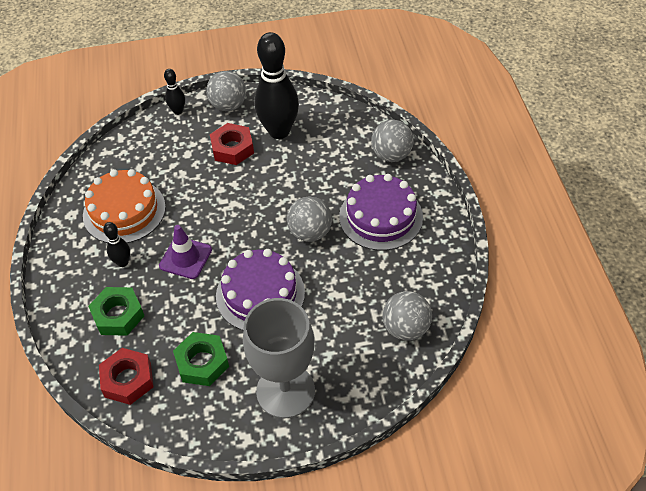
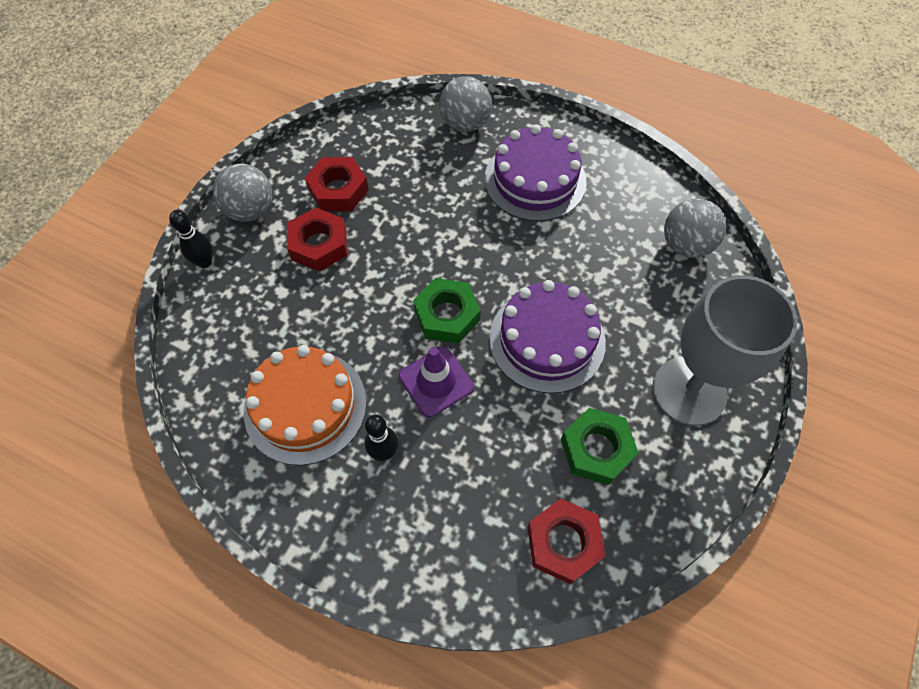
camera: 55 degrees left, 10 degrees up
green nut [88,287,144,336] -> green nut moved to [413,278,481,343]
black bowling pin [254,32,299,139] -> red nut [305,157,369,211]
grey ball [287,196,332,242] -> none

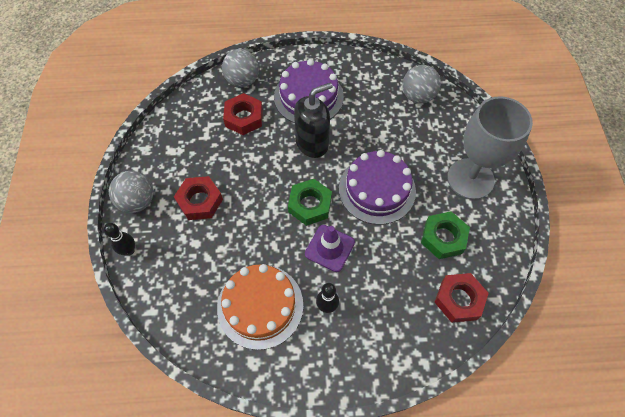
camera: 30 degrees left, 0 degrees up
red nut [305,157,369,211] -> red nut moved to [223,93,263,135]
none -> black soap dispenser [294,82,333,158]

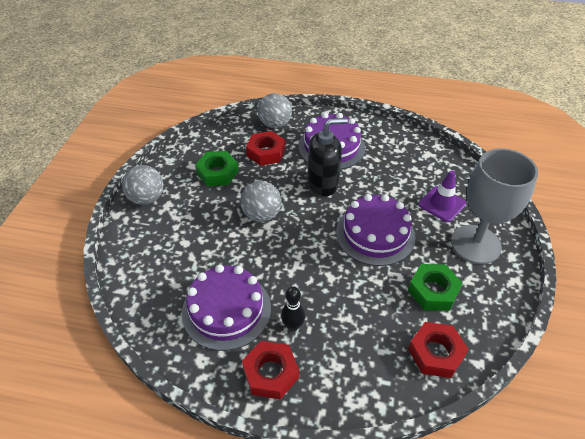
camera: 15 degrees right, 15 degrees down
black bowling pin [104,223,135,256] -> none
red nut [174,176,223,220] -> red nut moved to [242,341,299,400]
orange cake [217,264,303,350] -> purple cake [182,264,271,351]
green nut [288,179,332,226] -> green nut moved to [195,151,238,186]
purple traffic cone [305,225,355,272] -> purple traffic cone moved to [418,170,466,222]
grey ball [402,65,441,104] -> grey ball moved to [240,181,282,222]

